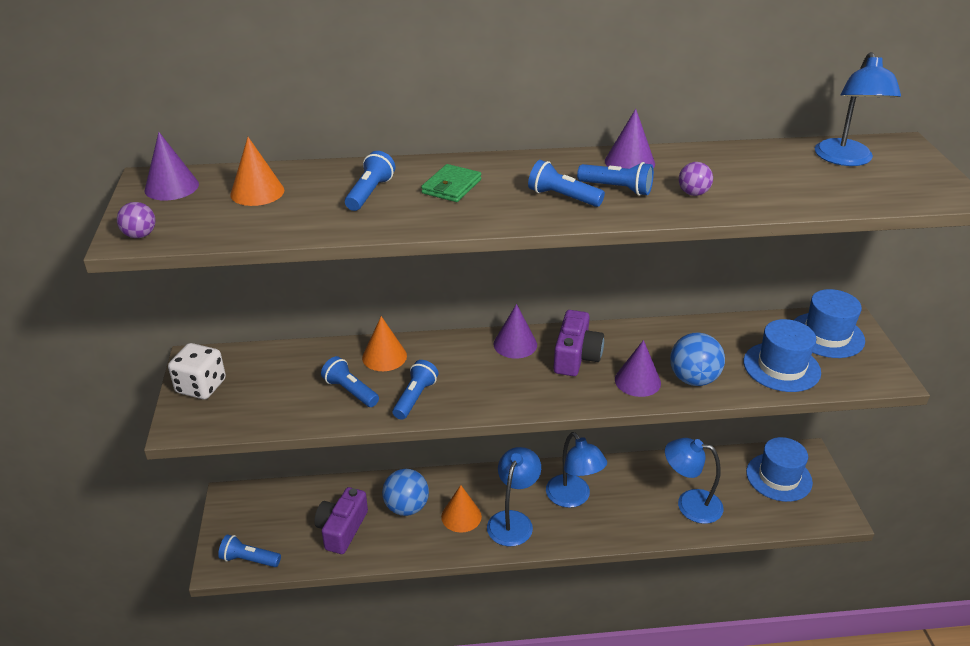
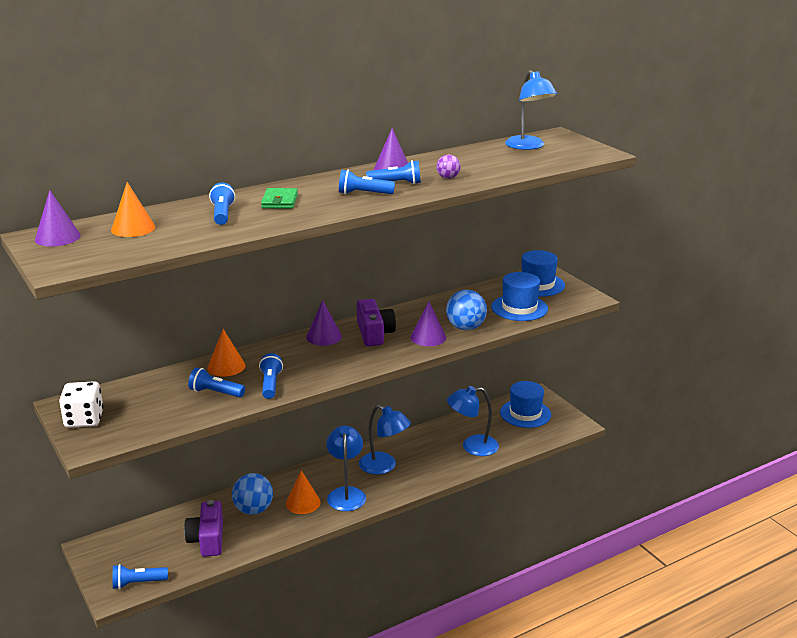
camera: 25 degrees left, 10 degrees down
purple ball [117,202,156,238] -> none

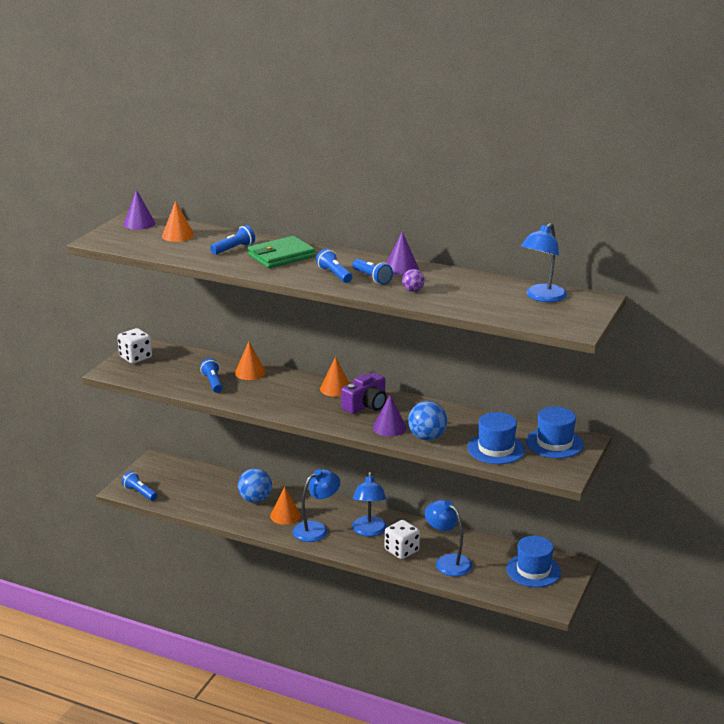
camera: 55 degrees right, 0 degrees up
purple camera [184,500,223,557] -> none
blue flashlight [259,353,283,399] -> none
green wallet [261,188,298,209] -> green wallet [247,236,315,268], size x1.63
purple cone [306,300,342,346] -> orange cone [320,356,350,397]
none -> white dice [385,520,420,559]

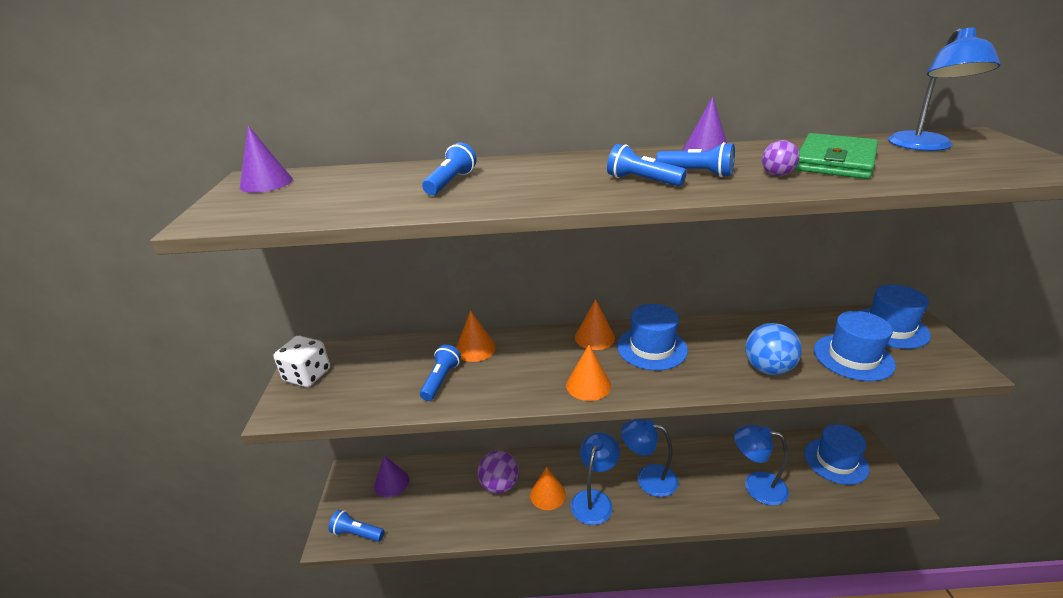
camera: 25 degrees left, 5 degrees up
orange cone [162,201,194,242] -> orange cone moved to [566,345,611,401]
blue flashlight [200,358,223,393] -> blue flashlight turned 60 degrees clockwise [420,344,461,401]
blue ball [238,468,272,503] -> purple ball [478,450,519,494]
green wallet [247,236,315,268] -> green wallet moved to [794,133,878,179]
purple camera [341,373,387,414] -> blue hat [617,304,688,370]
blue lamp [352,472,387,537] -> blue lamp turned 135 degrees clockwise [621,419,678,497]
purple cone [373,395,406,437] -> purple cone moved to [374,455,409,497]
white dice [385,520,420,559] -> none

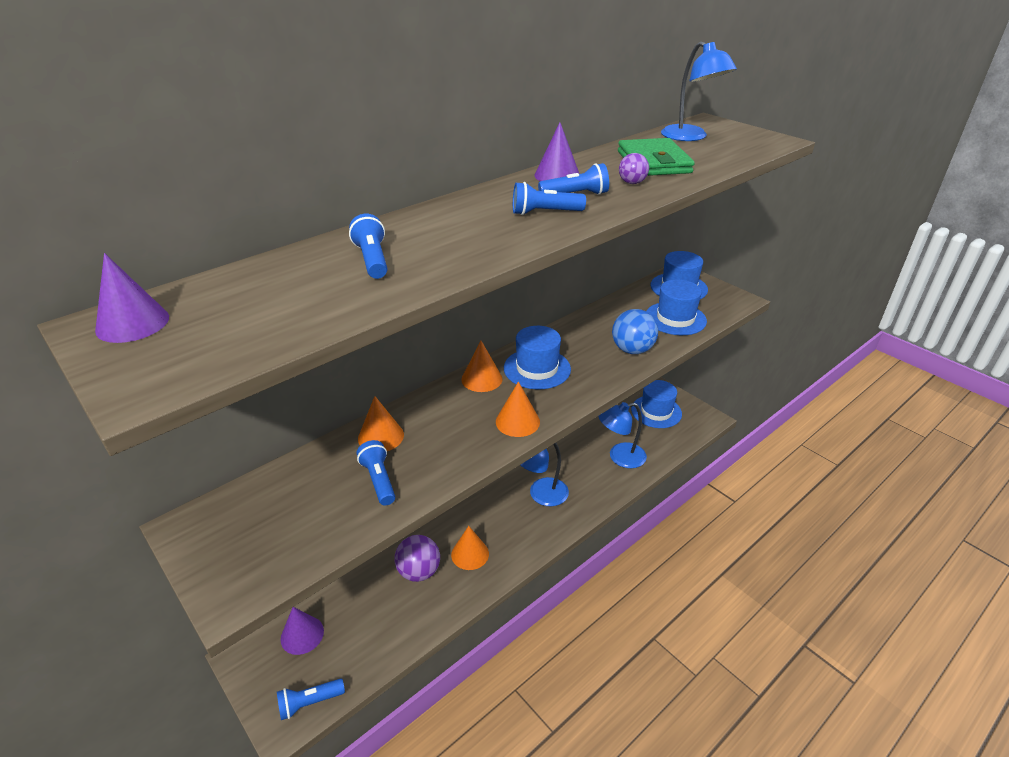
camera: 40 degrees left, 5 degrees up
white dice [273,336,330,387] -> none
blue lamp [571,432,620,525] -> none

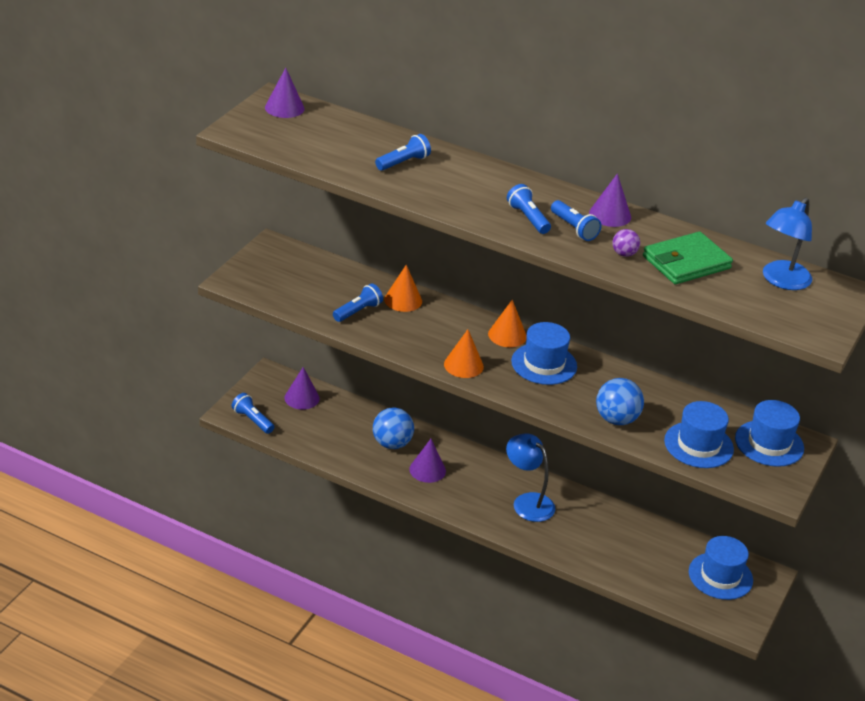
camera: 65 degrees right, 0 degrees up
purple ball [394,535,440,582] -> blue ball [373,408,414,449]
orange cone [451,526,489,570] -> purple cone [409,439,446,483]
blue lamp [599,402,647,468] -> none

